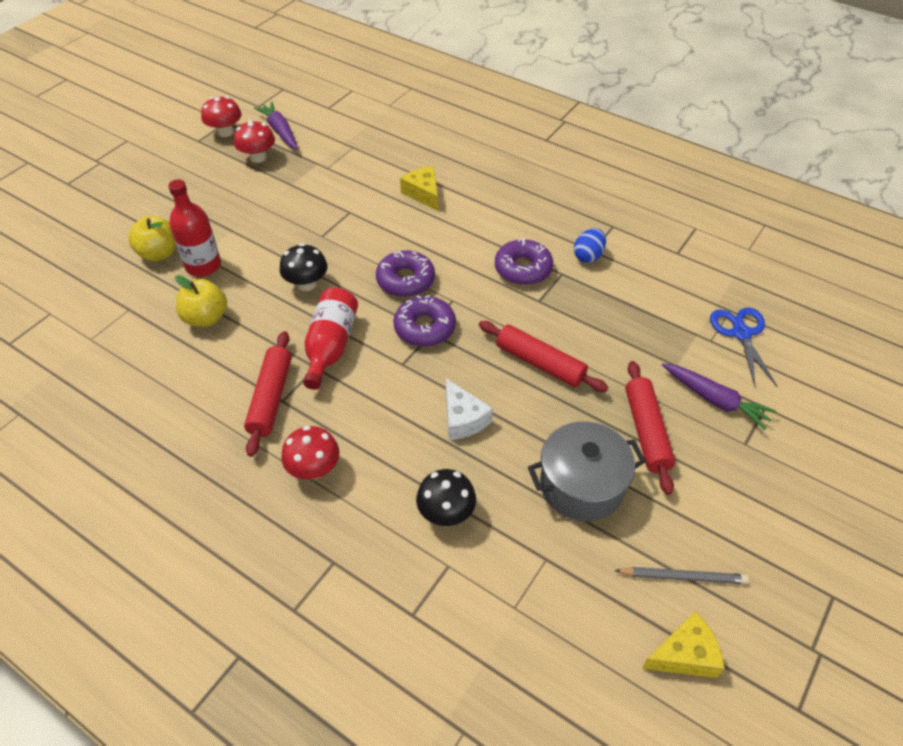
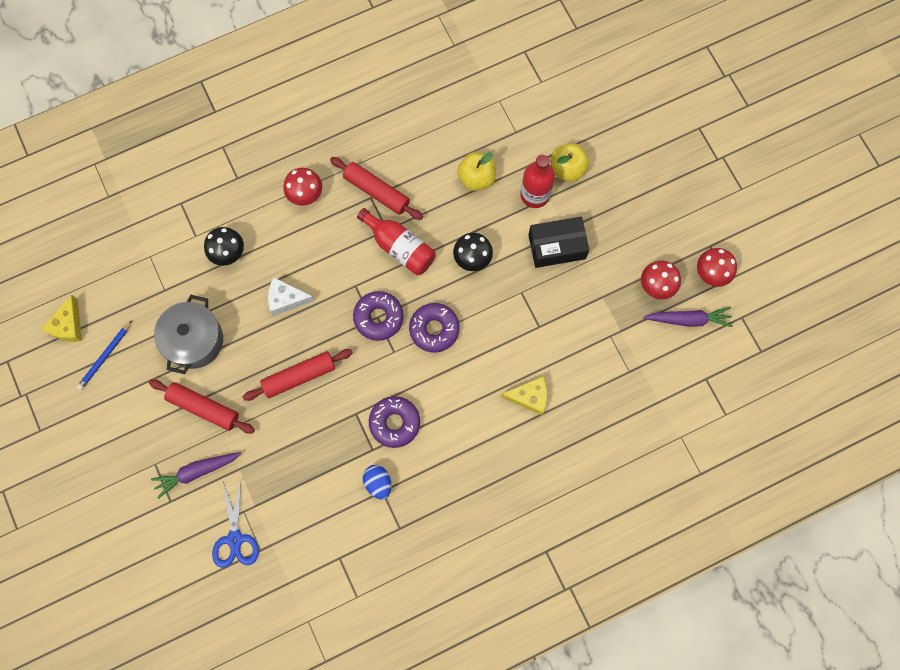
camera: 120 degrees right, 25 degrees up
grey pencil [614,567,749,584] -> blue pencil [76,320,132,390]
blue scissors [710,308,778,387] -> blue scissors turned 60 degrees clockwise [212,481,259,568]
none -> black box [528,217,589,268]

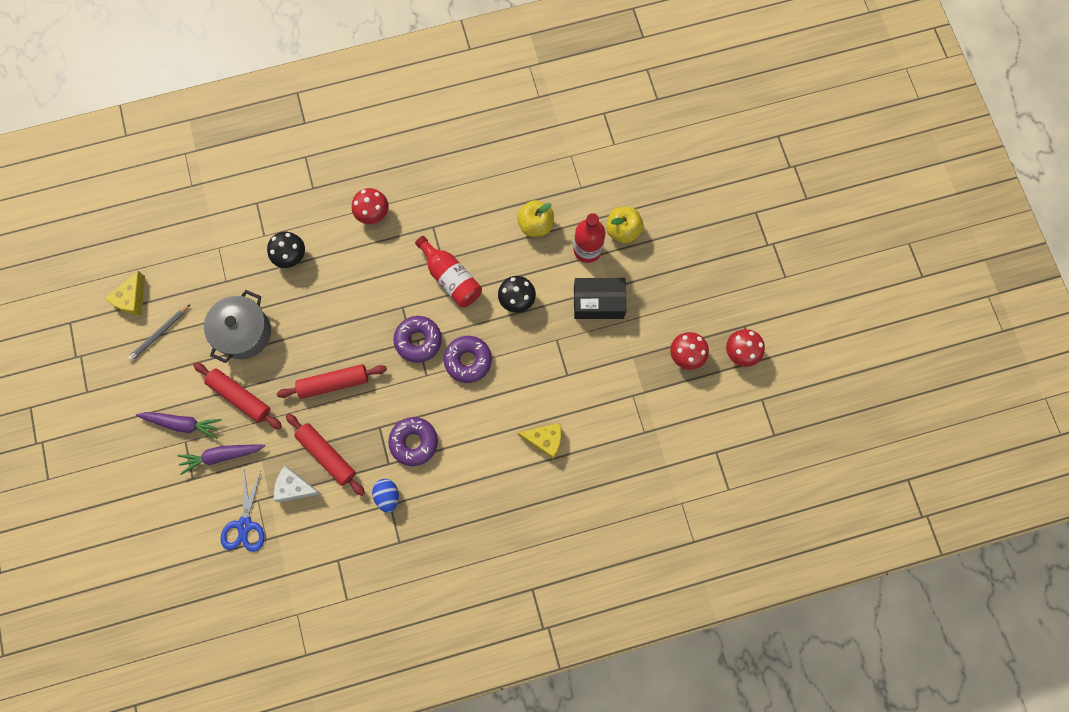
camera: 10 degrees right, 0 degrees up
blue pencil [76,320,132,390] -> grey pencil [127,305,190,361]
white cheese [268,277,315,316] -> white cheese moved to [274,466,321,502]
red rolling pin [330,157,423,220] -> red rolling pin moved to [286,413,365,496]
purple carrot [643,307,733,327] -> purple carrot moved to [136,412,222,439]

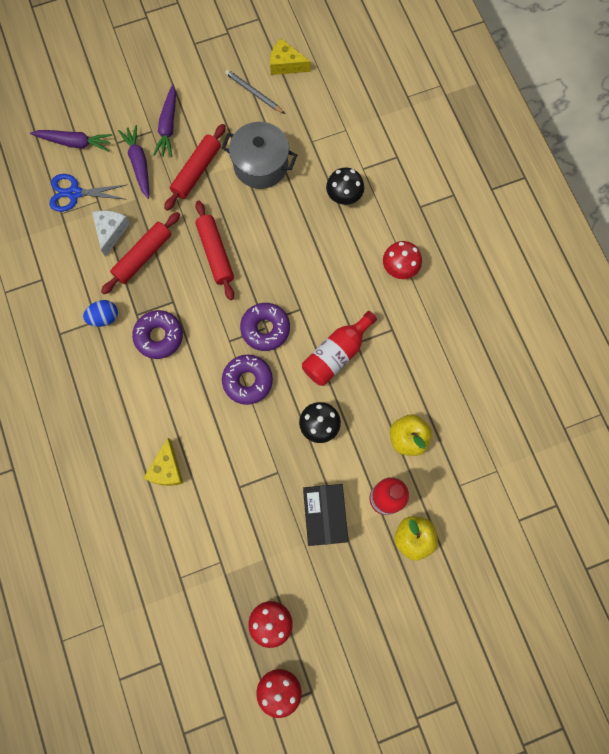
camera: 85 degrees right, 0 degrees up
none -> purple carrot [30,130,112,152]

